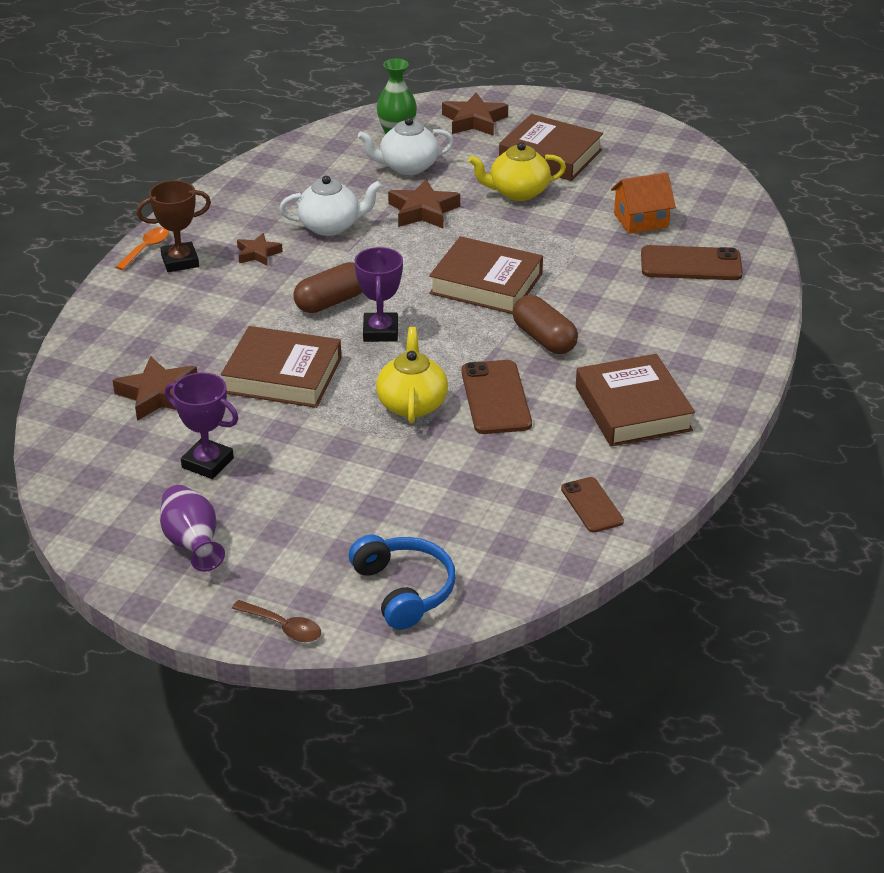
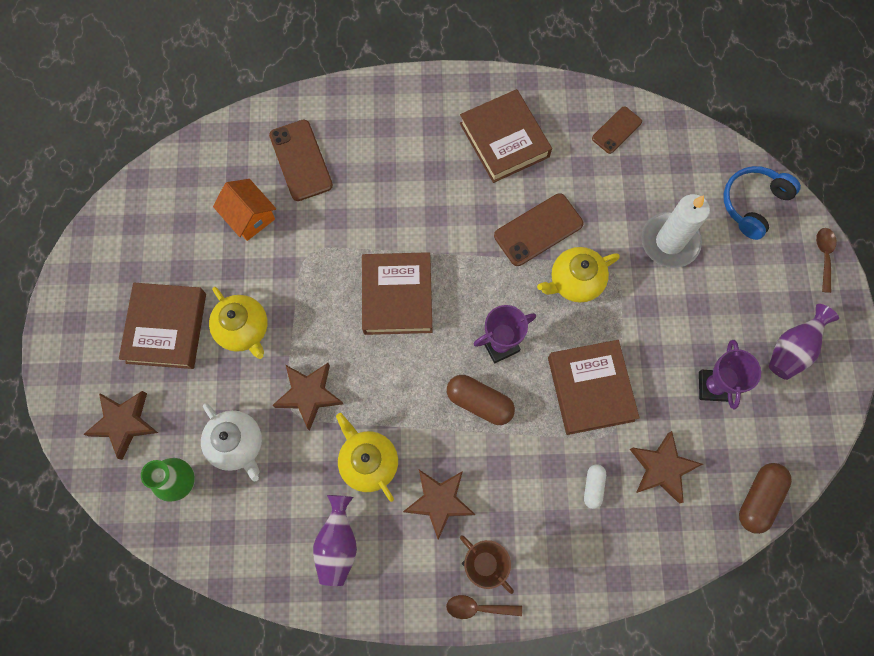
camera: 115 degrees left, 35 degrees up
orange spoon [116,227,169,270] -> brown spoon [446,595,522,619]
brown star [237,233,283,266] -> brown star [403,470,475,540], size x1.62
white teapot [279,176,382,236] -> yellow teapot [336,413,398,502]
brown capsule [512,295,578,354] -> brown capsule moved to [739,463,792,534]
brown book [576,354,695,447] -> brown book turned 75 degrees counterclockwise [460,89,552,183]
none -> purple vase [313,495,357,586]
none -> white capsule [584,464,606,509]
none -> white candle [641,194,710,268]

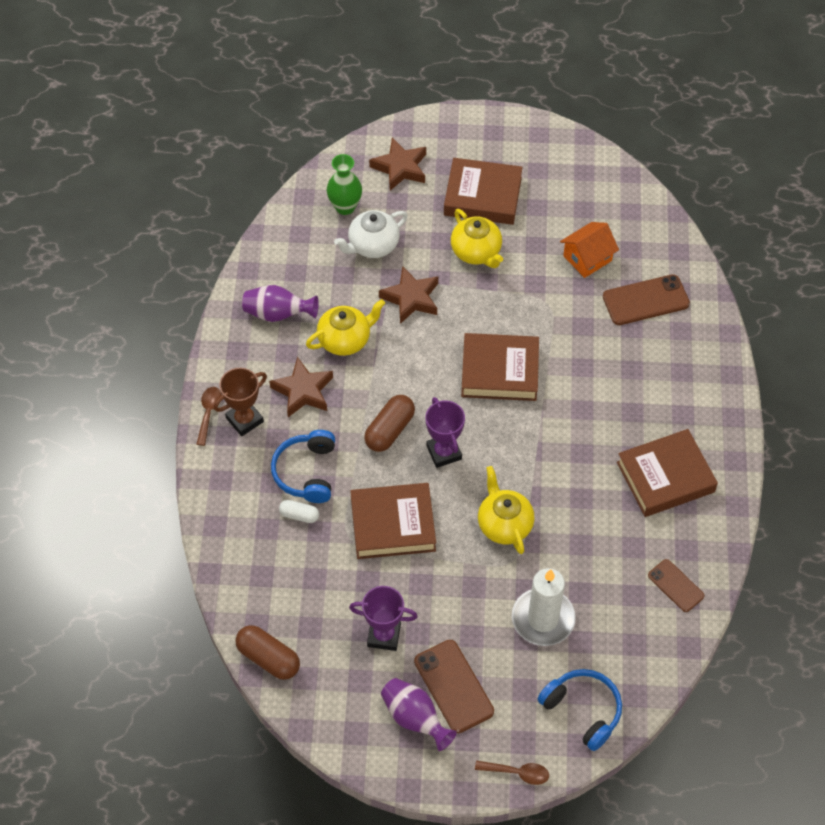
camera: 95 degrees right, 15 degrees down
yellow teapot [209,287,268,359] -> yellow teapot turned 90 degrees counterclockwise [451,209,503,268]
brown phone [494,193,583,266] -> brown phone moved to [414,640,494,733]
brown star [630,431,703,504] -> none
none -> blue headphones [271,430,335,503]

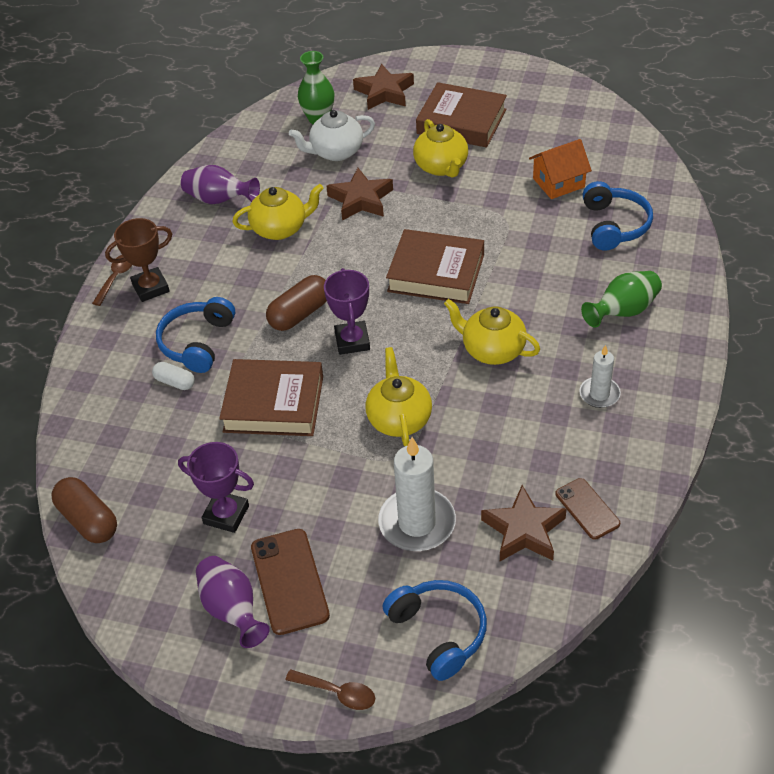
camera: 15 degrees right, 10 degrees down
brown star [269,357,333,417] -> brown star moved to [481,485,567,561]
brown phone [603,274,690,325] -> blue headphones [583,181,653,250]
brown book [617,429,718,517] -> white candle [579,345,621,408]
none -> yellow teapot [444,299,540,365]
none -> green vase [581,271,662,328]

